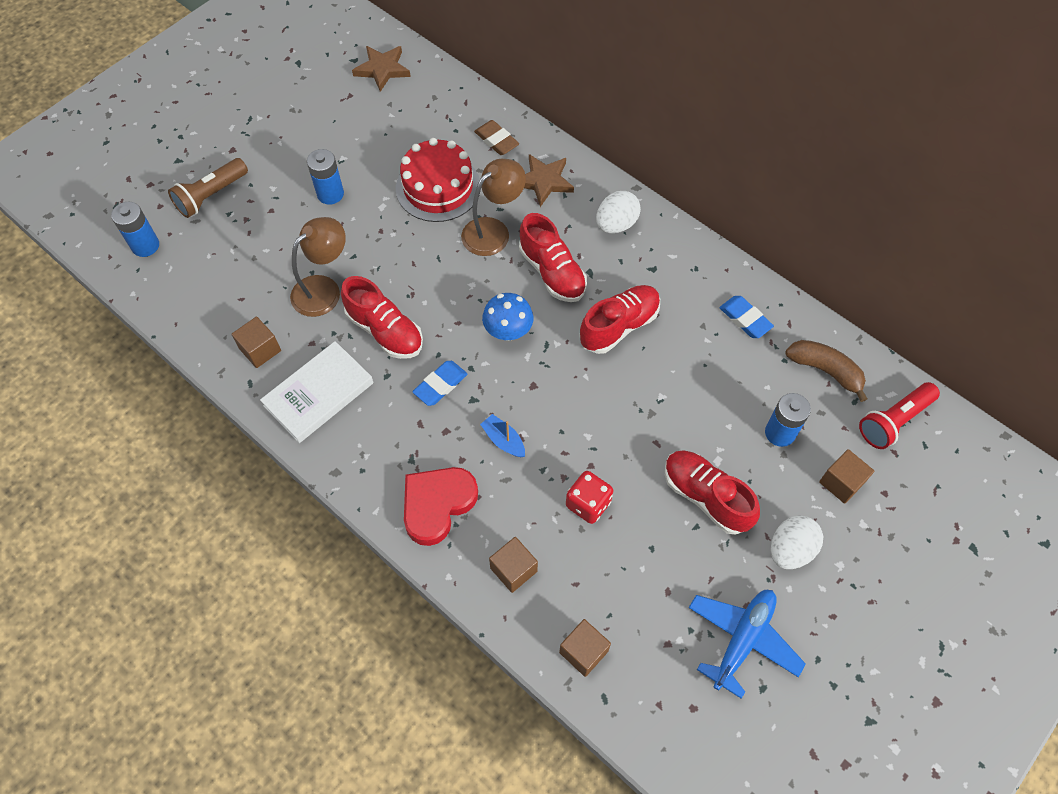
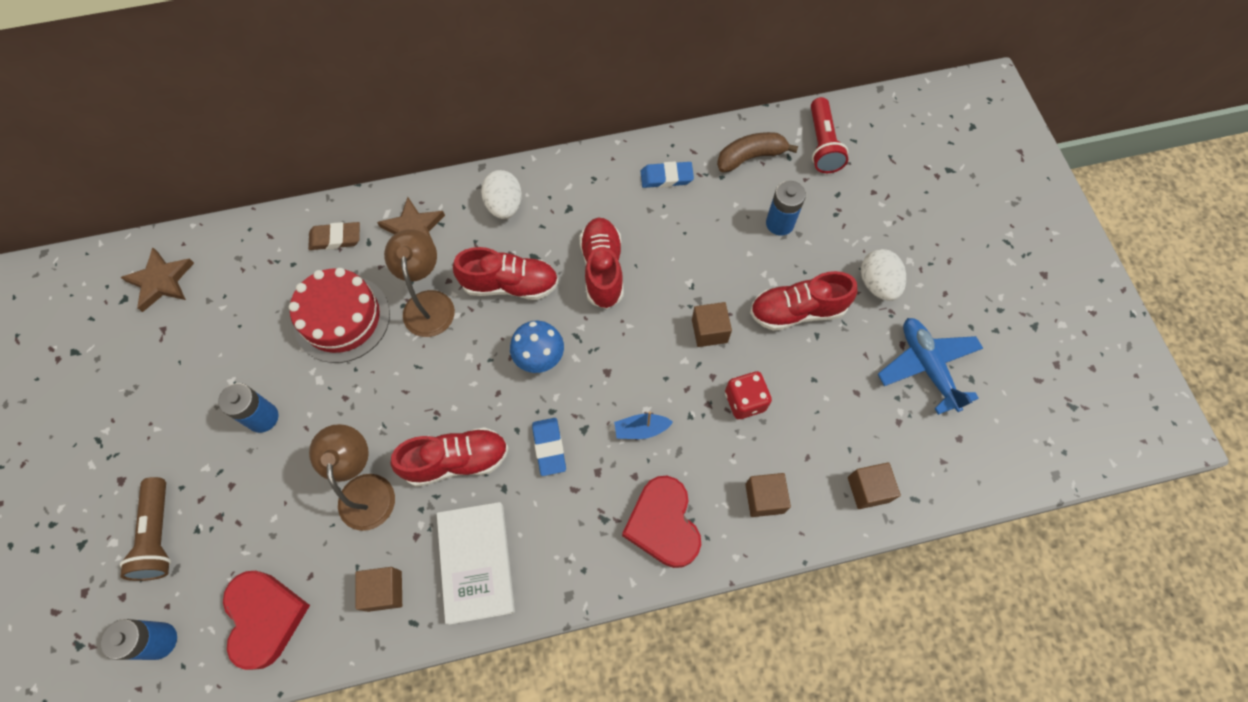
camera: 55 degrees left, 5 degrees up
brown cube [819,449,874,504] -> brown cube moved to [692,302,732,347]
none -> red heart [223,571,310,670]

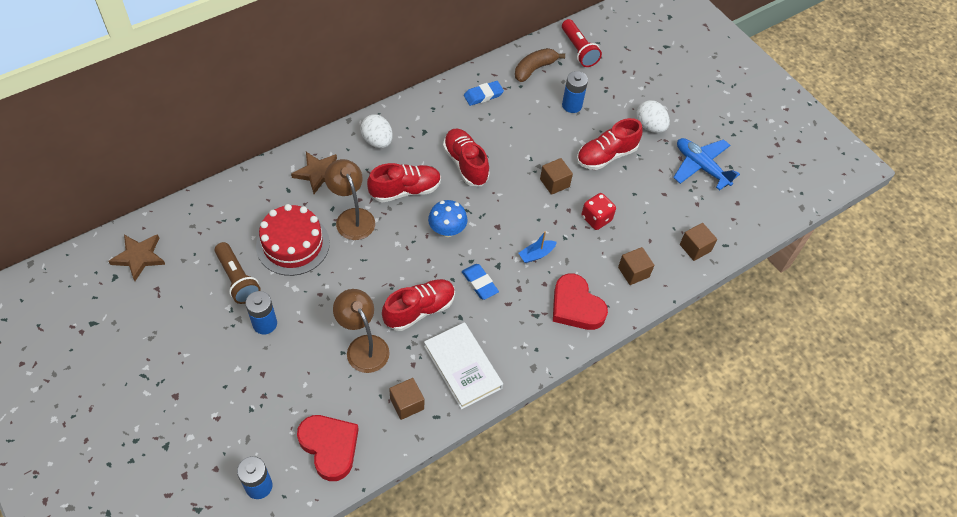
camera: 25 degrees left, 10 degrees down
brown flashlight [120,477,171,581] -> brown flashlight moved to [214,242,261,304]
brown eraser [308,222,360,250] -> none

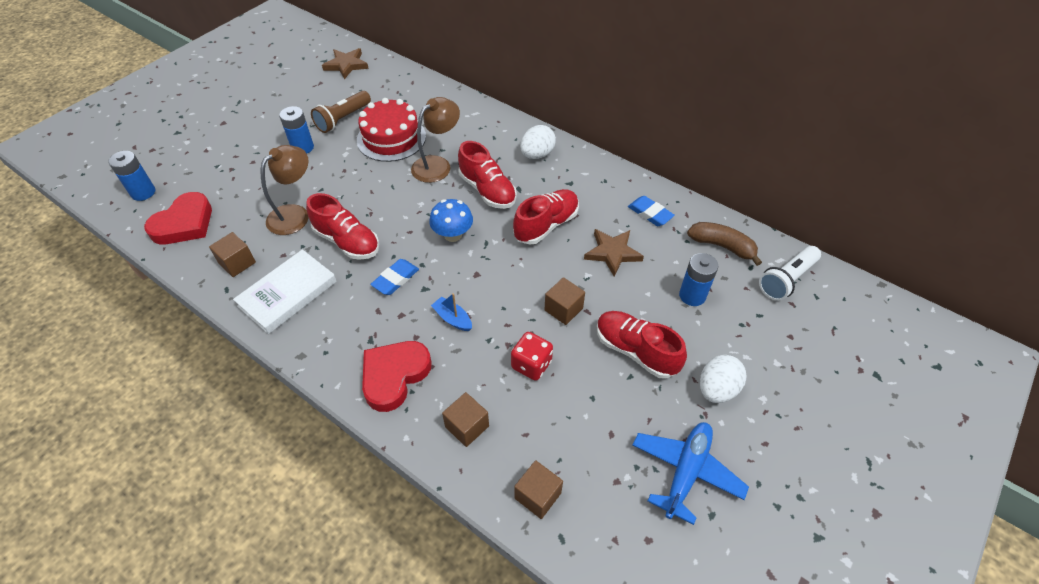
camera: 75 degrees right, 5 degrees down
brown star [291,152,337,194] -> brown star moved to [584,229,644,277]
red flashlight [562,19,602,67] -> white flashlight [759,246,821,301]

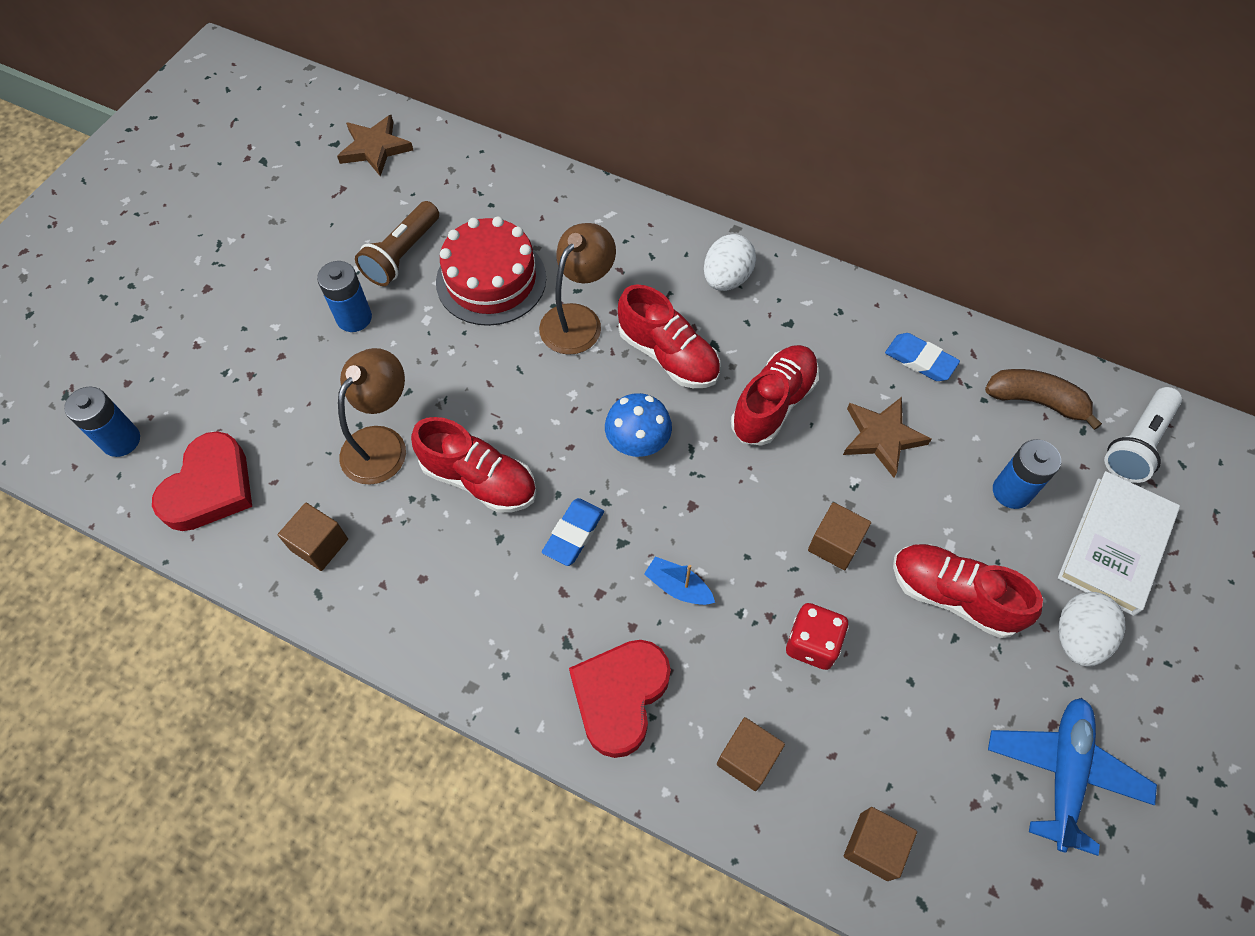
camera: 10 degrees left, 10 degrees up
white book [233,249,337,334] -> white book moved to [1058,471,1180,616]

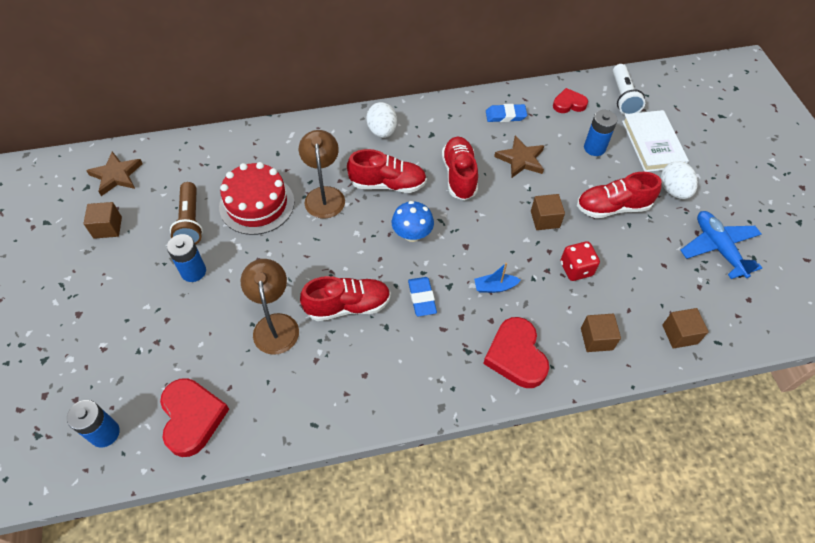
camera: 40 degrees left, 5 degrees down
brown cube [278,503,348,571] -> brown cube moved to [84,202,122,239]
brown banana [985,369,1102,430] -> red heart [553,88,588,113]

